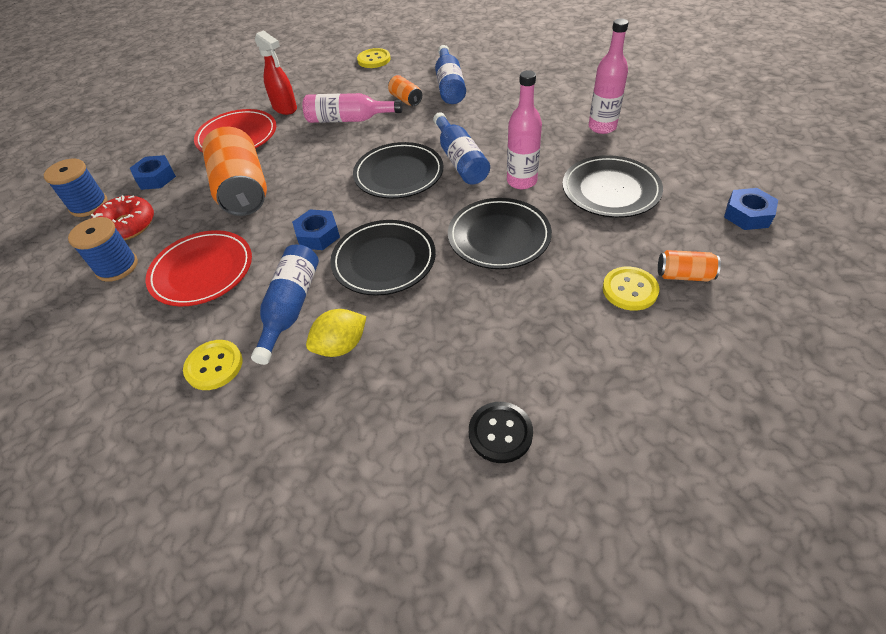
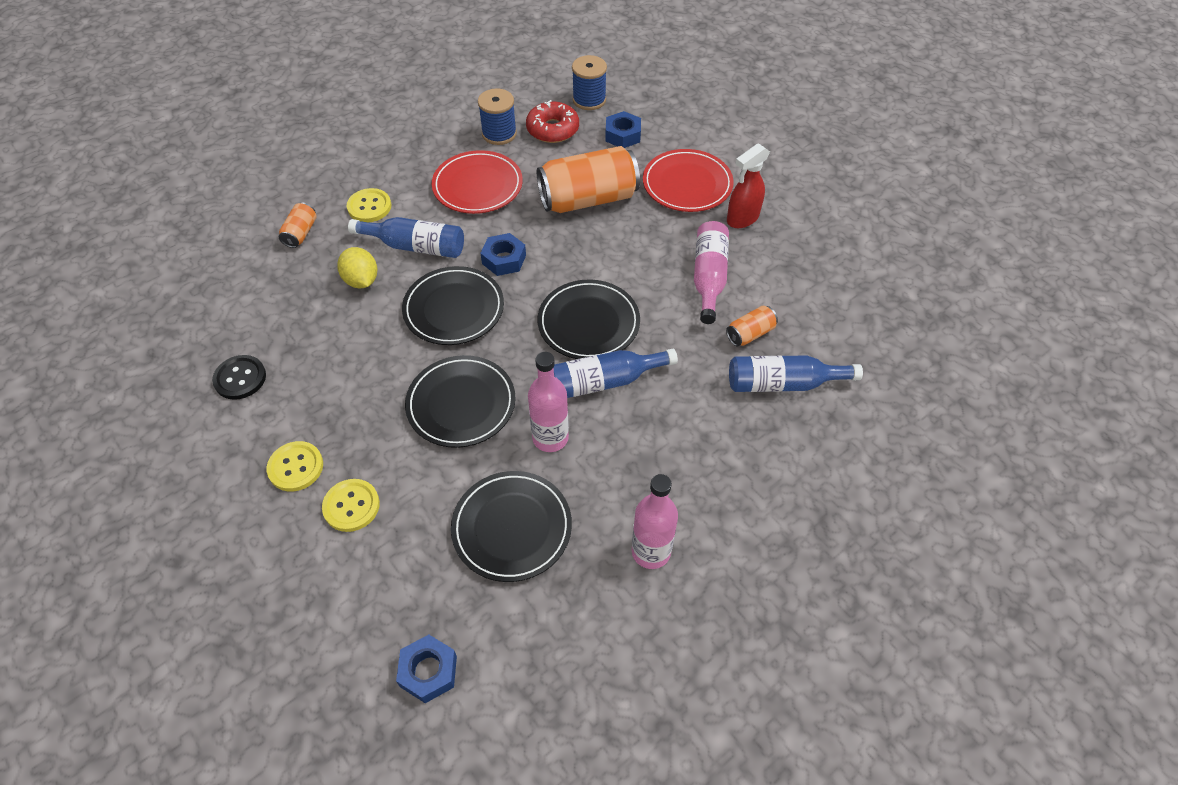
camera: 90 degrees right, 5 degrees up
yellow button [357,48,391,68] -> yellow button moved to [267,441,323,492]
orange can [658,250,721,281] -> orange can moved to [279,203,317,248]

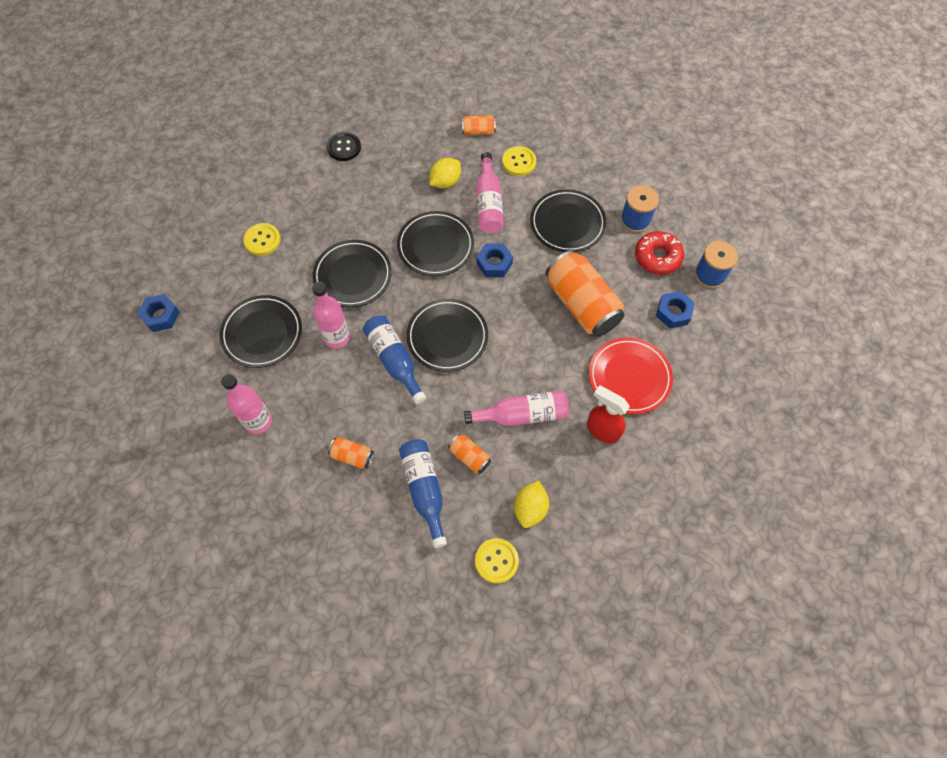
camera: 75 degrees right, 10 degrees up
yellow button [267,441,323,492] -> yellow button moved to [475,538,519,583]
blue bottle [348,217,464,258] -> pink bottle [476,152,504,233]
red plate [432,150,523,214] -> black plate [530,189,606,252]
none -> orange can [328,437,374,469]
none -> yellow lemon [514,481,549,528]

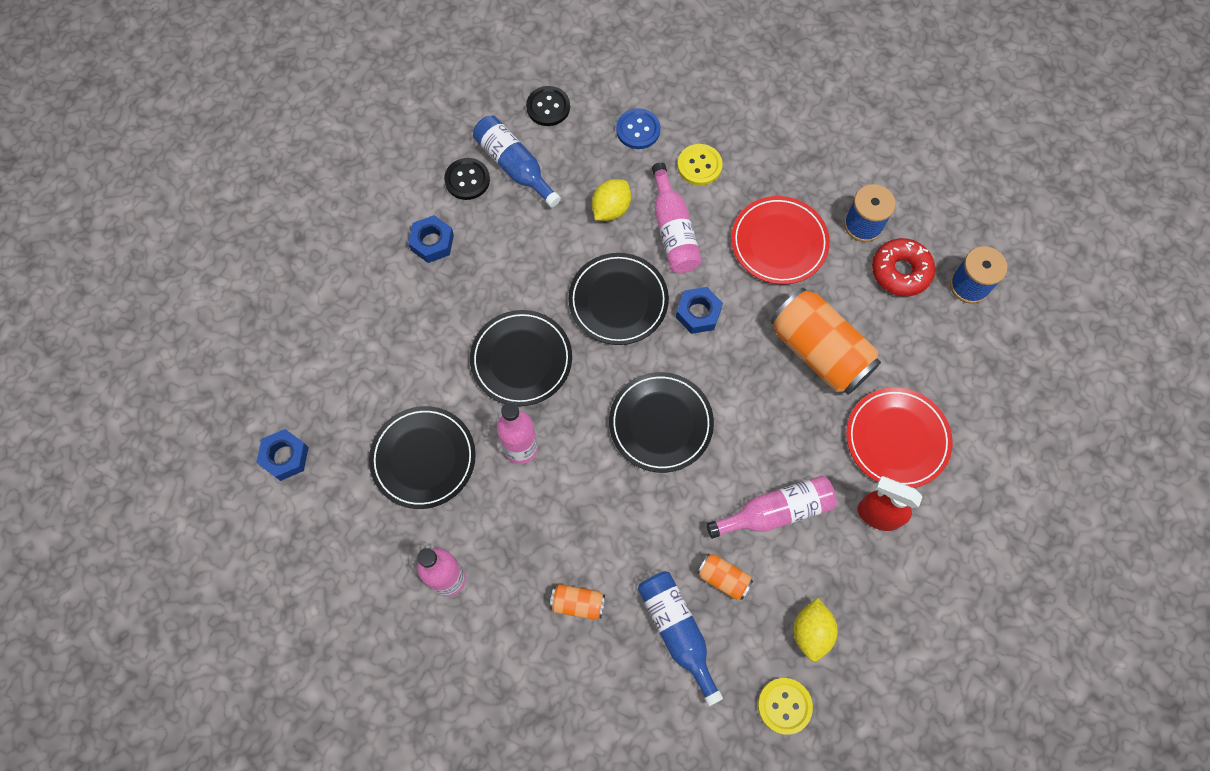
camera: 10 degrees left, 5 degrees up
yellow button [243,223,281,256] -> none
blue bottle [363,315,426,404] -> blue bottle moved to [473,115,561,208]
orange can [462,115,496,135] -> blue button [616,108,661,149]
black plate [530,189,606,252] -> red plate [731,196,830,284]
blue nut [656,291,695,328] -> blue nut moved to [408,215,454,263]
none -> black button [526,86,570,126]

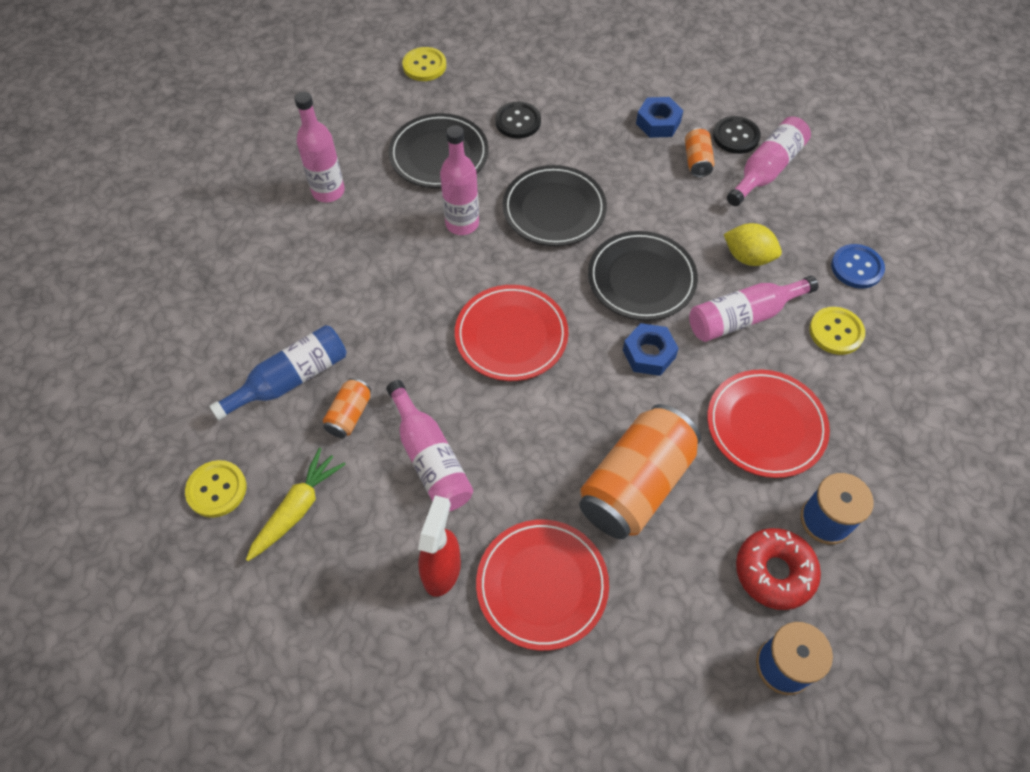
camera: 80 degrees right, 10 degrees down
blue nut [256,429,309,481] -> yellow button [402,47,446,81]
blue bottle [473,115,561,208] -> pink bottle [727,116,811,206]
black button [526,86,570,126] -> black button moved to [495,102,541,139]
orange can [550,584,605,620] -> orange can moved to [685,128,714,177]
black plate [609,372,714,473] -> red plate [455,285,569,381]
yellow lemon [793,598,838,662] -> yellow carrot [246,448,346,561]

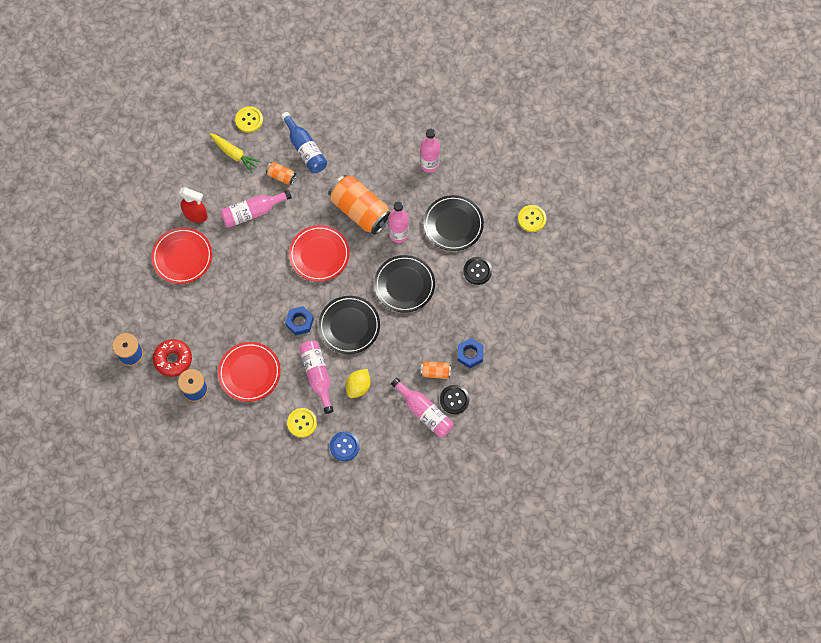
camera: 95 degrees right, 10 degrees up
orange can [579,404,701,539] -> orange can moved to [329,175,391,235]

